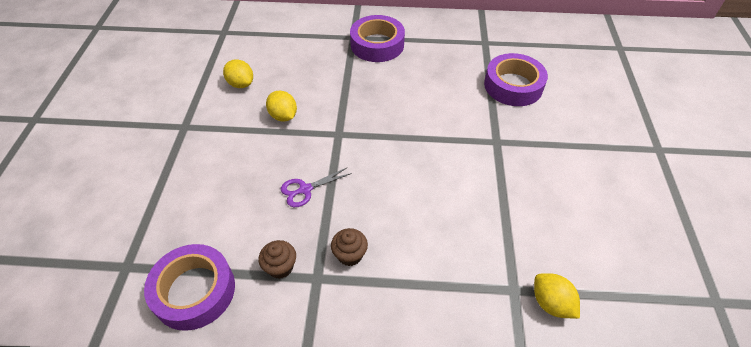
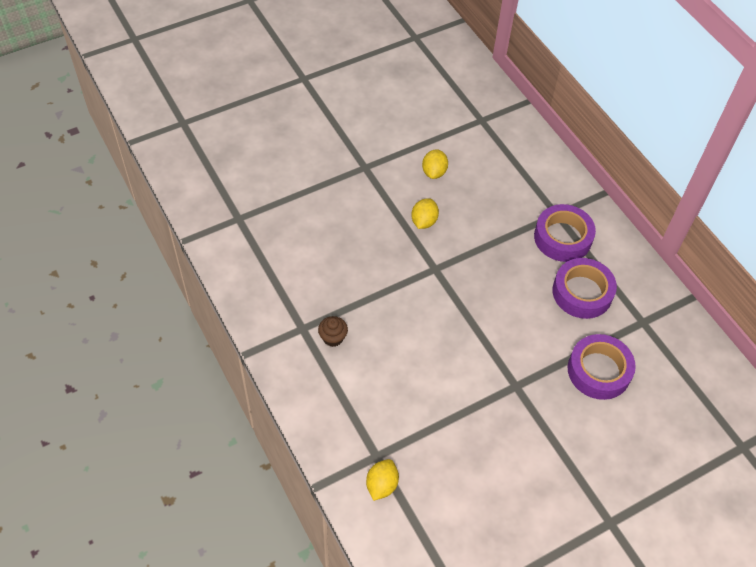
camera: 55 degrees right, 5 degrees up
purple tape [144,244,235,331] -> purple tape moved to [553,258,617,319]
brown cupcake [258,240,296,279] -> none
purple scissors [281,167,352,207] -> none

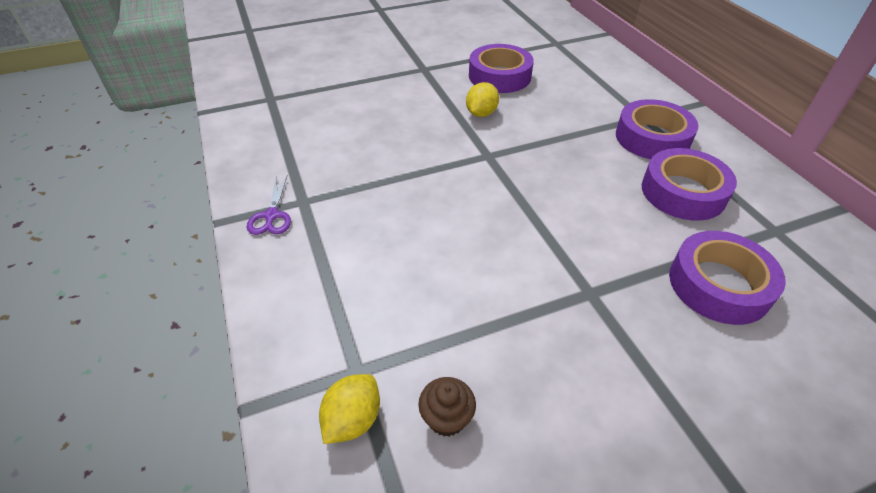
camera: 10 degrees right, 10 degrees down
brown cupcake [318,316,348,347] -> brown cupcake moved to [418,377,476,436]
yellow lemon [422,149,448,179] -> purple tape [469,44,534,93]
none -> purple scissors [247,175,291,235]

